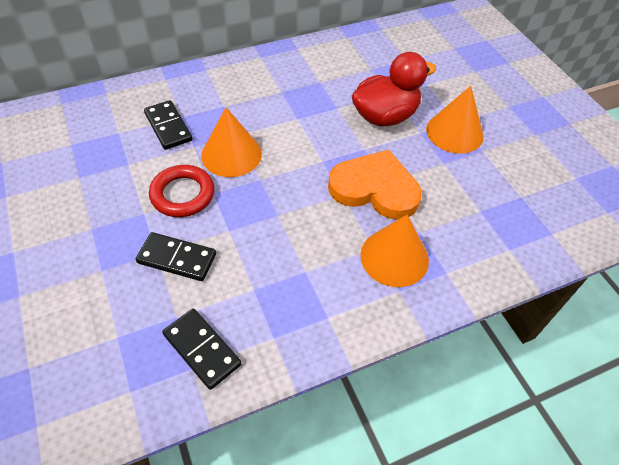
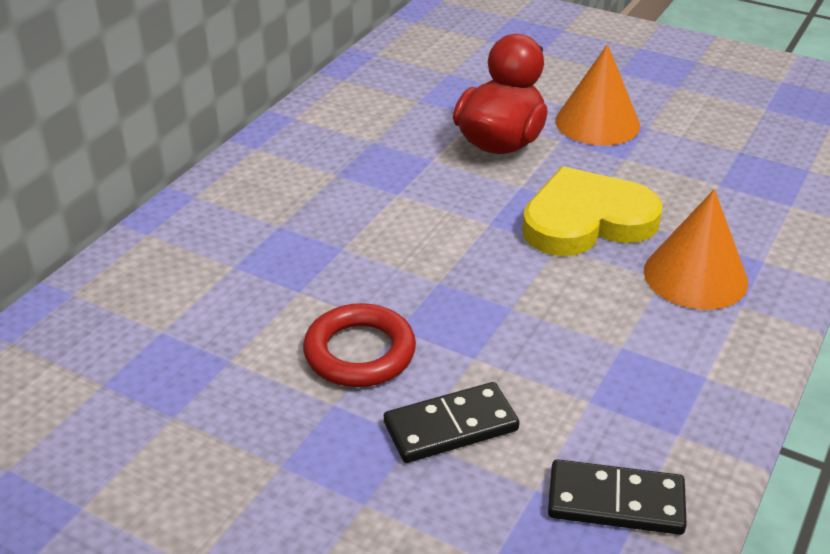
camera: 35 degrees left, 15 degrees down
black domino [144,100,192,150] -> none
orange cone [201,107,262,177] -> none
orange heart [328,150,422,220] -> yellow heart [522,167,663,256]

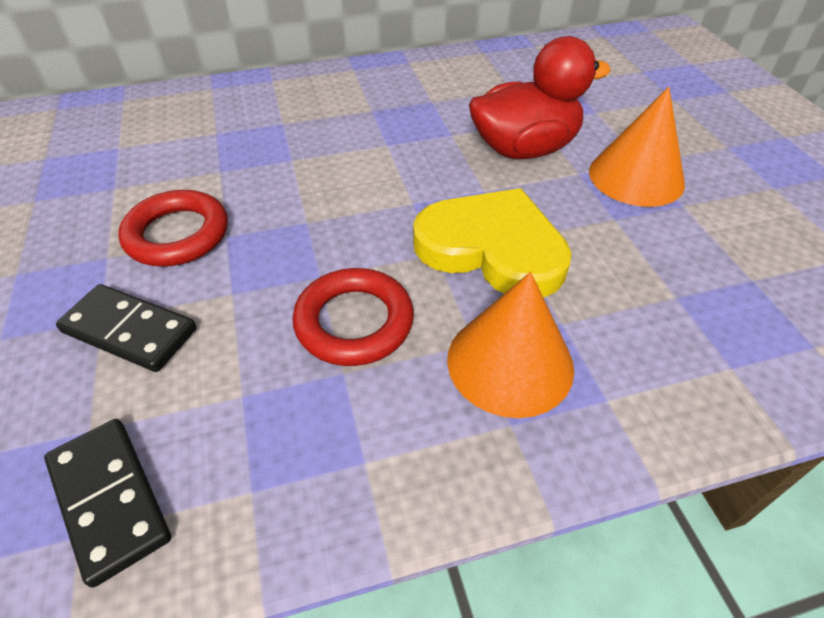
camera: 45 degrees right, 10 degrees up
none -> red ring [293,268,414,366]

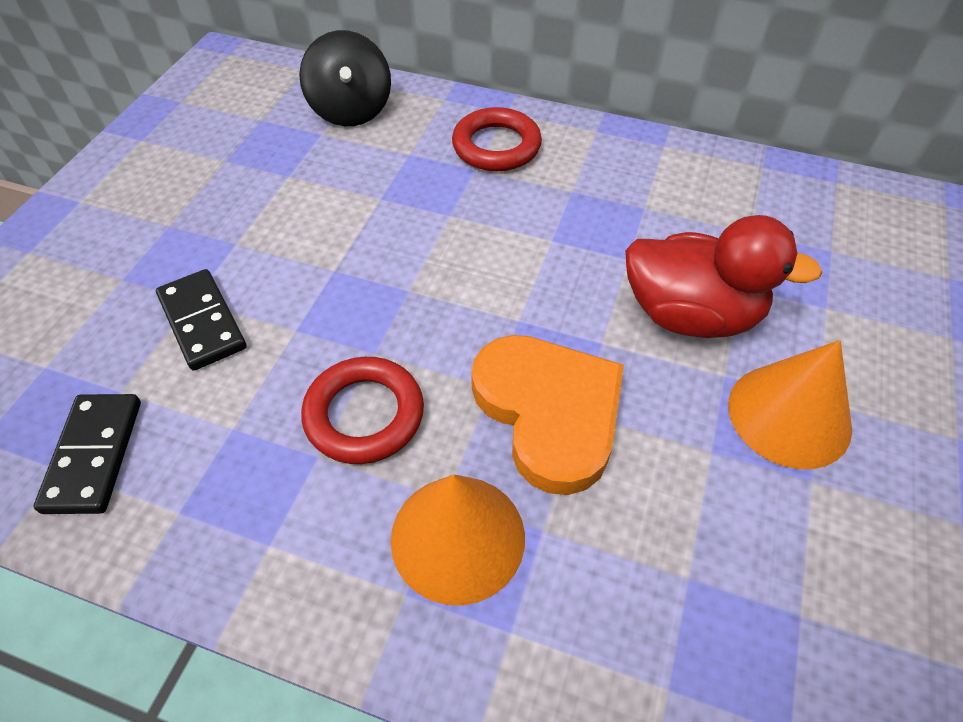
camera: 35 degrees right, 5 degrees up
red ring [118,190,228,266] -> red ring moved to [452,107,542,171]
yellow heart [413,188,571,298] -> orange heart [471,335,624,495]
none -> black spinning top [299,30,391,126]

